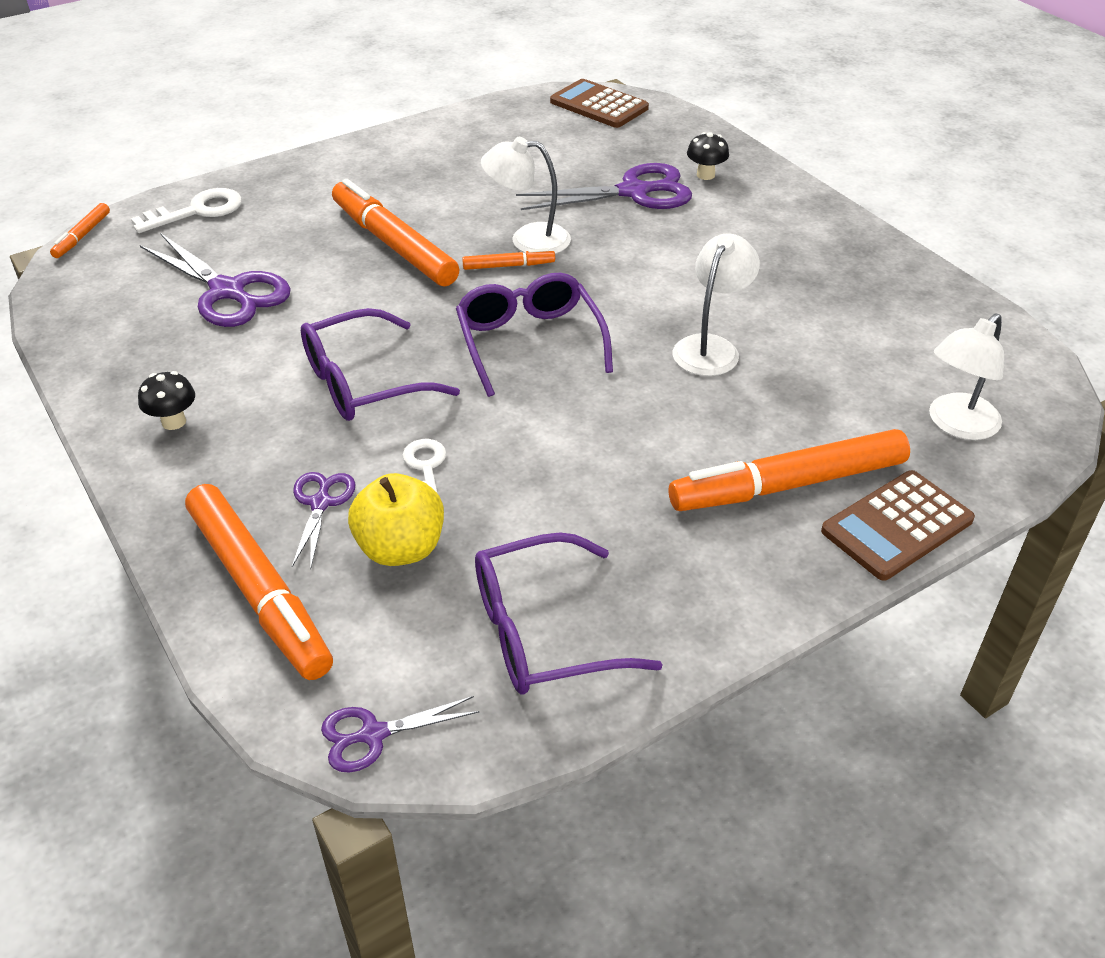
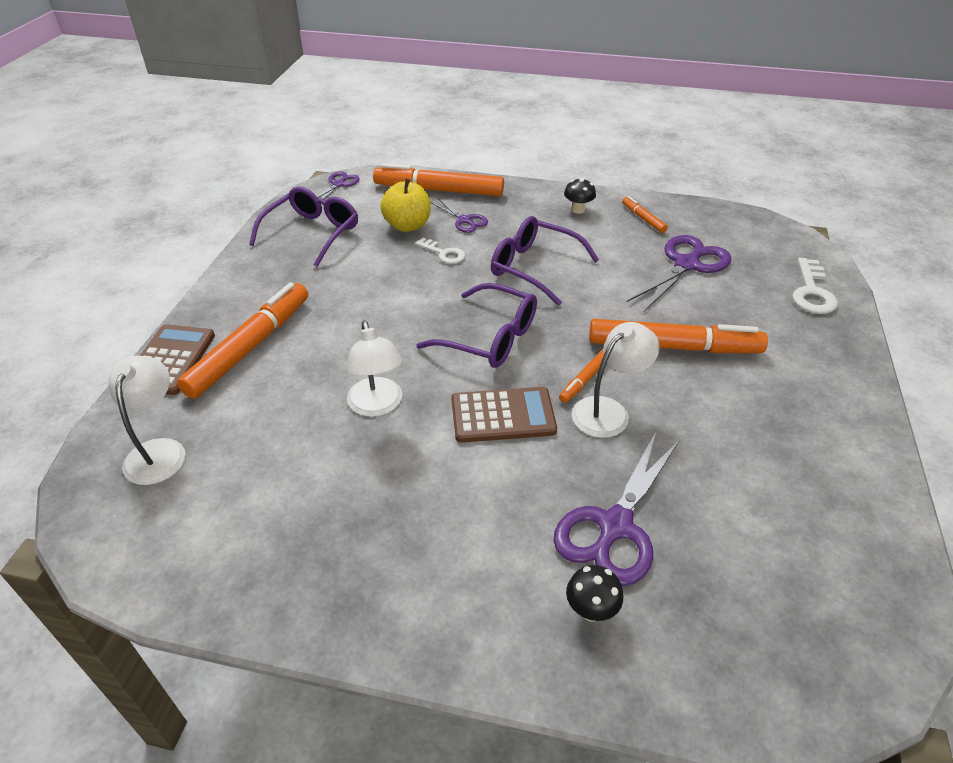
camera: 135 degrees right, 0 degrees up
orange marker [50,203,110,258] -> orange marker moved to [622,196,668,233]
purple scissors [140,233,291,327] -> purple scissors turned 135 degrees clockwise [627,235,731,312]
purple glasses [301,308,460,421] -> purple glasses turned 75 degrees counterclockwise [491,216,599,306]
brown calculator [550,79,649,128] -> brown calculator moved to [451,387,557,443]

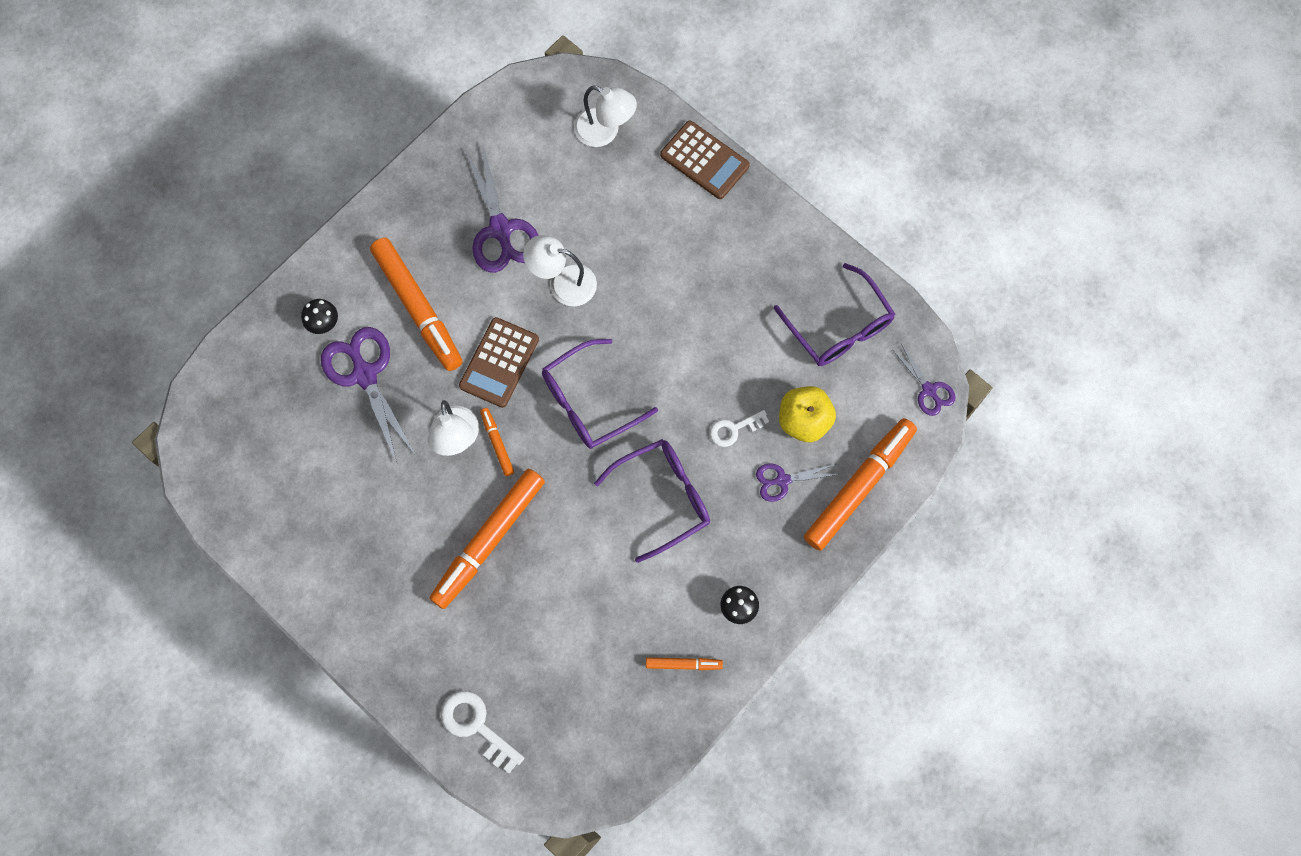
camera: 120 degrees right, 30 degrees up
orange marker [177,282,308,399] -> orange marker moved to [370,238,463,371]
purple scissors [627,235,731,312] -> purple scissors moved to [464,143,539,273]

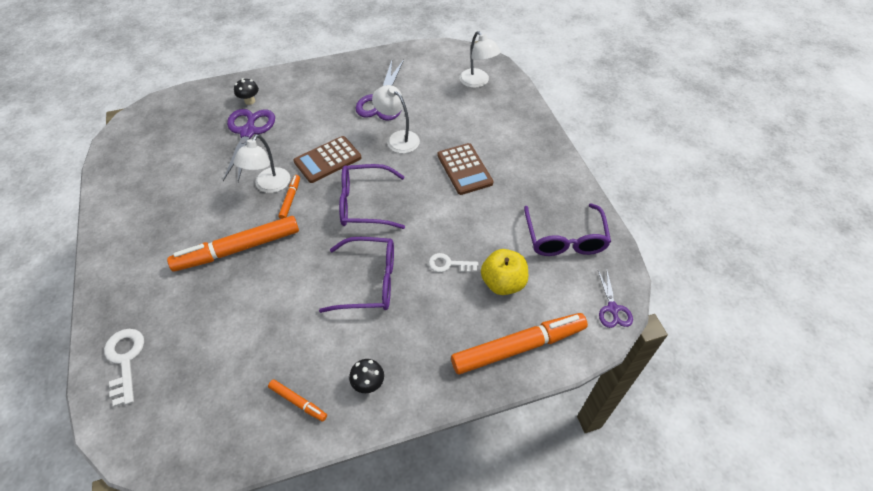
camera: 30 degrees right, 20 degrees down
orange marker [370,238,463,371] -> none
brown calculator [660,121,750,199] -> brown calculator moved to [437,143,493,195]
purple scissors [756,463,839,502] -> none

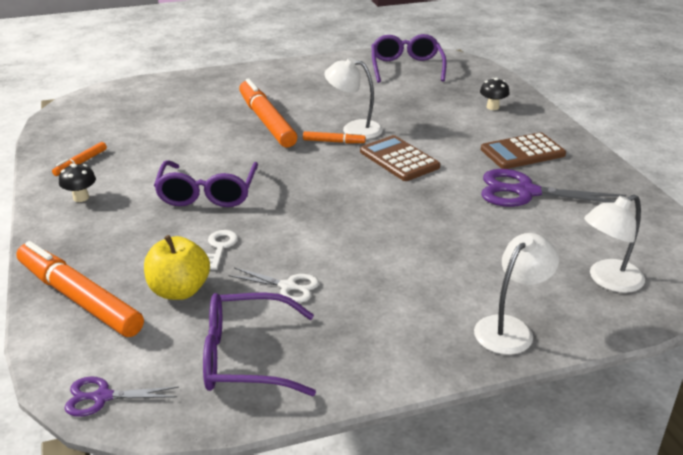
camera: 90 degrees right, 20 degrees down
white key [104,329,144,407] -> none
purple scissors [223,109,275,182] -> none
purple glasses [339,164,405,229] -> purple glasses moved to [372,34,447,83]
white lamp [372,85,420,154] -> white lamp moved to [474,233,559,355]
brown calculator [437,143,493,195] -> brown calculator moved to [481,132,566,169]
orange marker [451,313,588,374] -> orange marker turned 150 degrees clockwise [16,241,144,337]
none -> white scissors [228,267,319,303]

